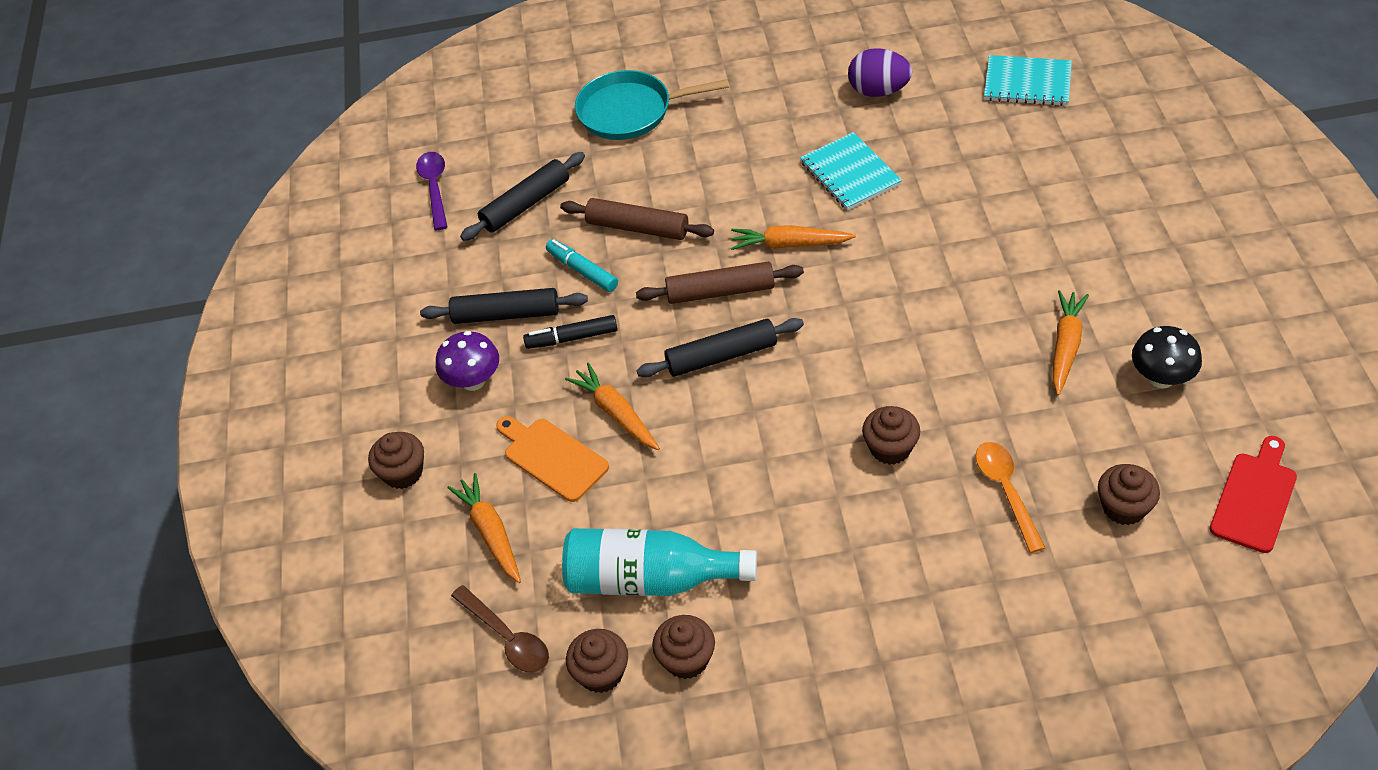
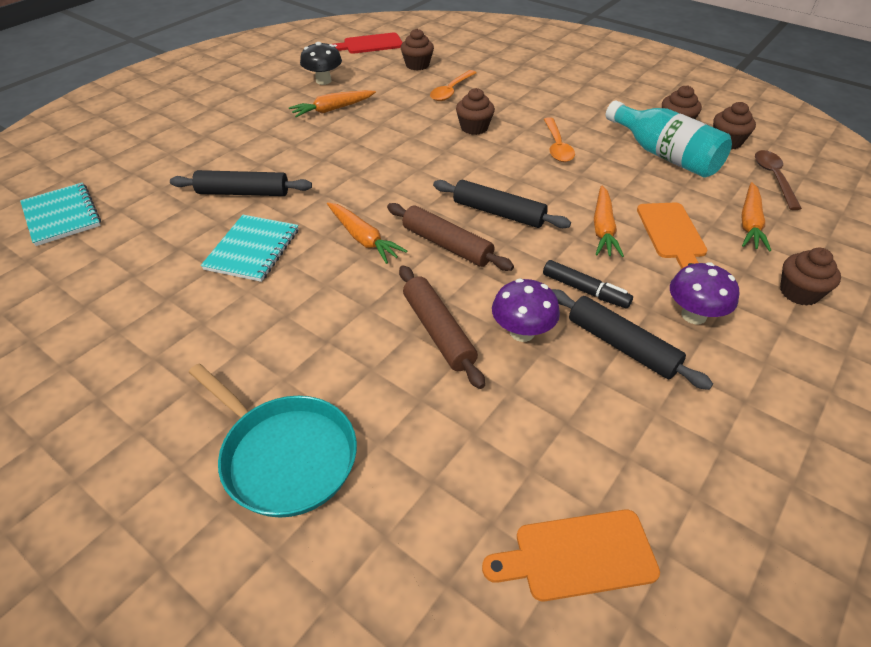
camera: 140 degrees left, 5 degrees down
purple spoon [416,152,447,230] -> orange cutting board [482,510,660,602]
black rolling pin [460,152,585,241] -> black rolling pin moved to [170,170,312,196]
turquoise marker [546,239,618,292] -> purple mushroom [492,279,560,342]
purple egg [848,48,912,97] -> none
none -> orange spoon [544,117,575,162]

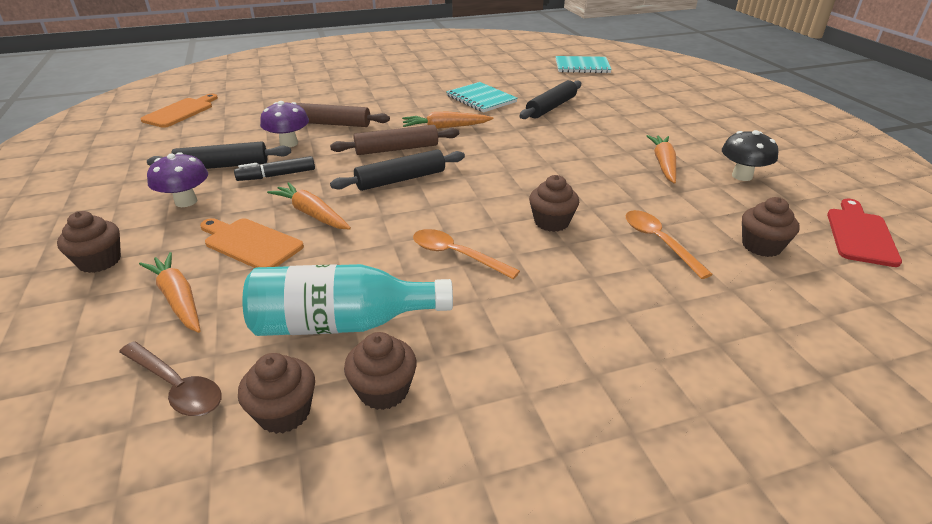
camera: 125 degrees right, 10 degrees down
turquoise pan [189,364,357,518] -> none

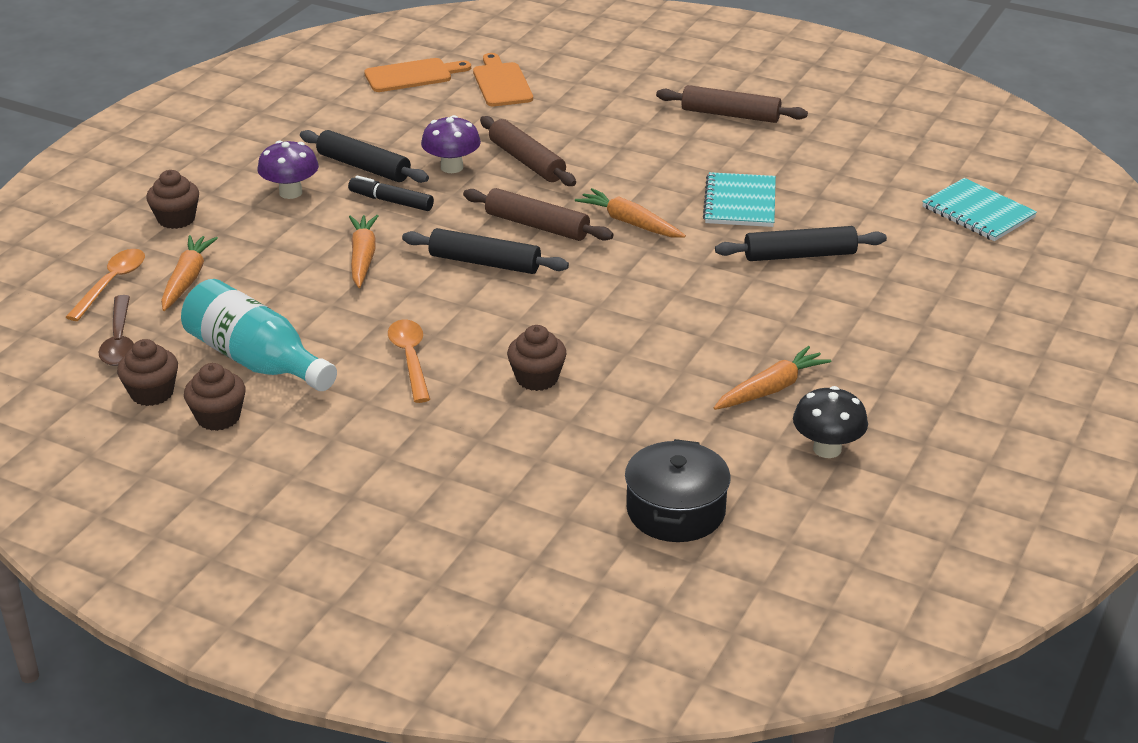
camera: 45 degrees right, 0 degrees up
orange cutting board [200,218,304,268] -> orange cutting board moved to [473,53,533,106]
orange spoon [626,210,713,279] -> orange spoon moved to [66,249,145,321]
brown cupcake [742,197,800,257] -> black pot [625,439,731,542]
red cutting board [827,199,902,267] -> none
none -> brown rolling pin [656,85,808,123]

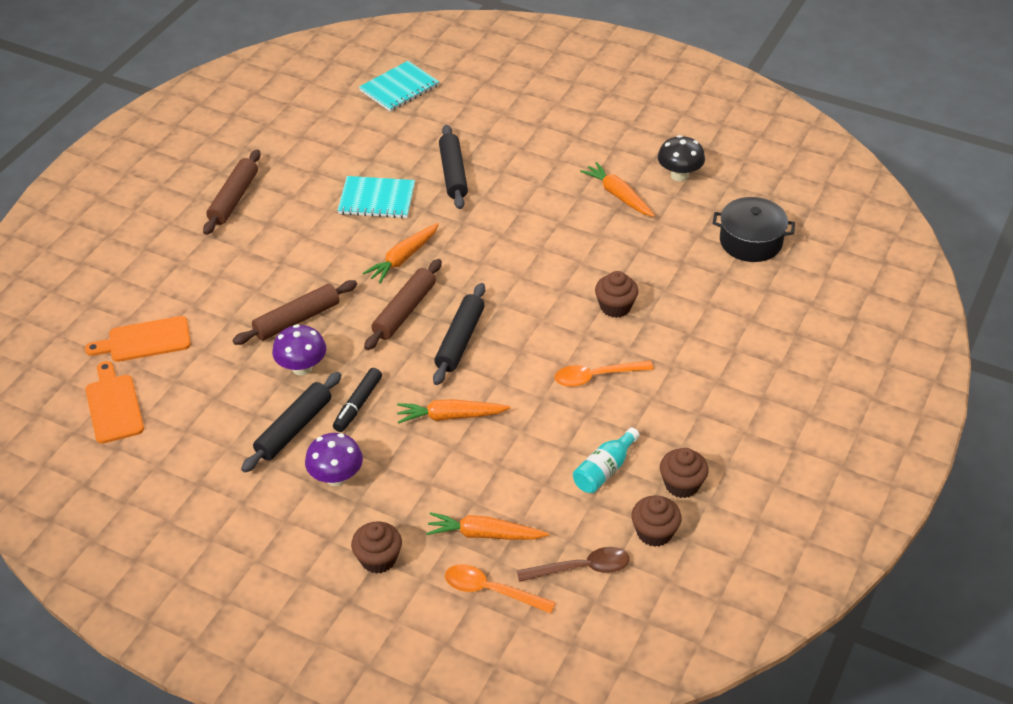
camera: 90 degrees left, 10 degrees up
turquoise bottle [181,279,337,391] -> turquoise bottle [573,427,640,493], size x0.57

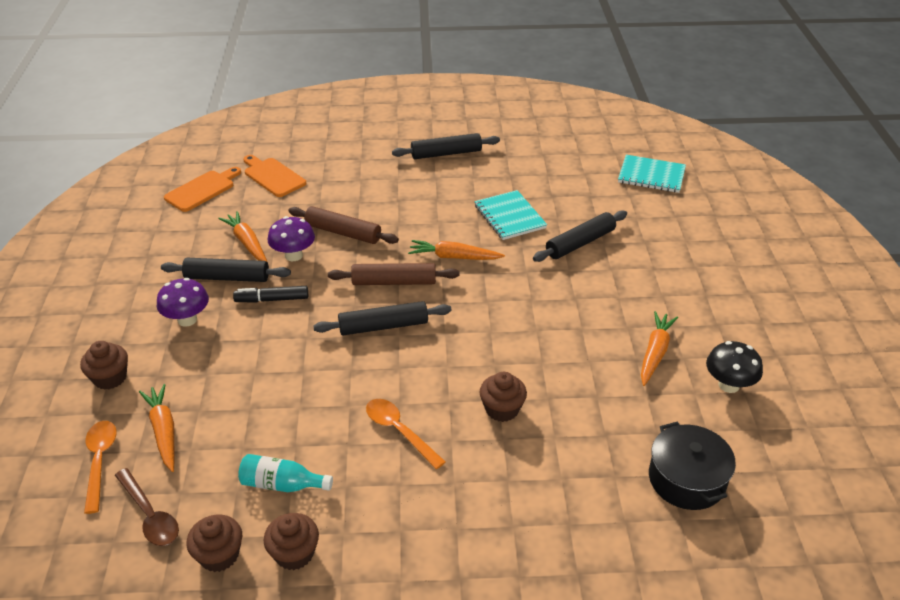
camera: 60 degrees right, 5 degrees down
brown rolling pin [203,150,261,235] -> black rolling pin [392,133,500,159]
orange carrot [397,399,511,424] -> orange carrot moved to [218,211,267,261]

